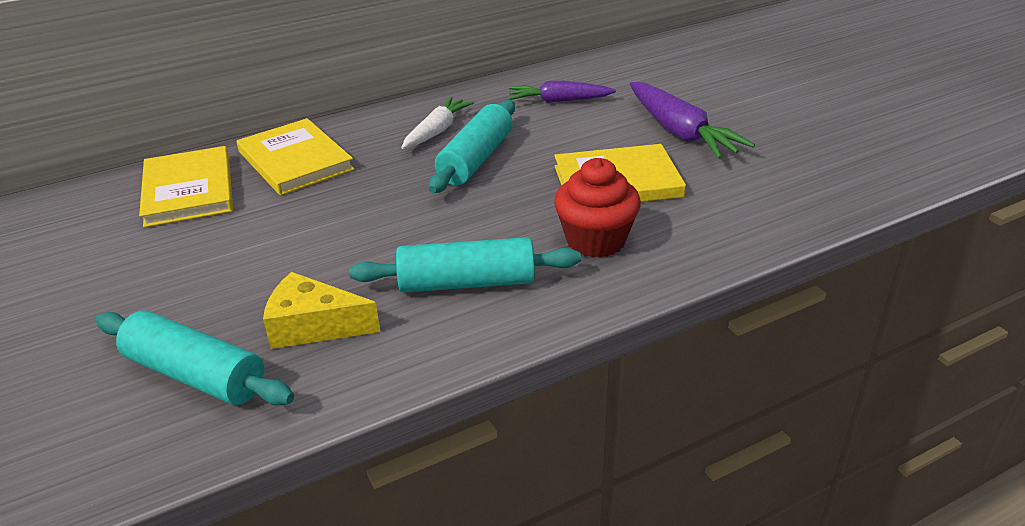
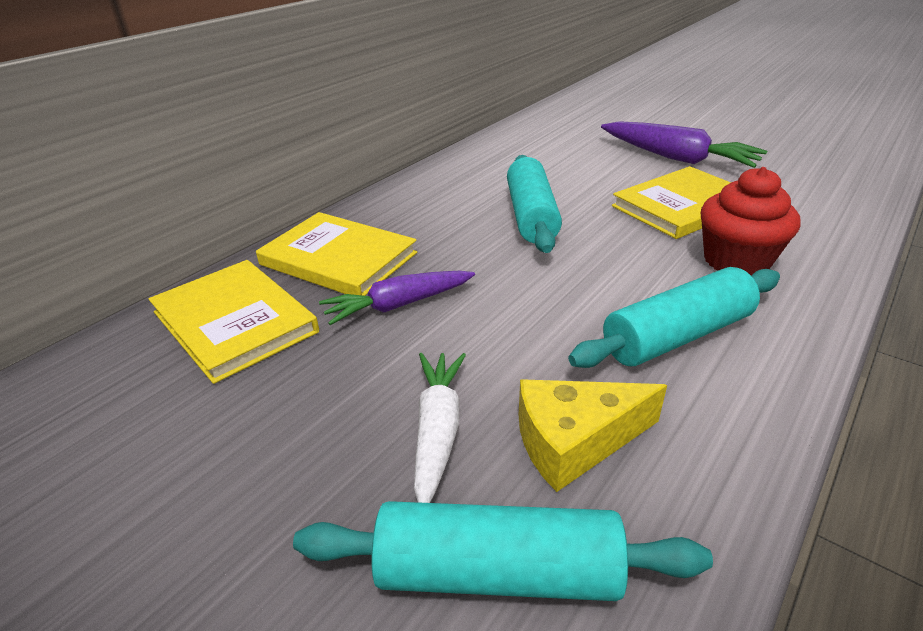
camera: 25 degrees left, 0 degrees up
white carrot [401,97,474,149] -> white carrot moved to [414,353,466,503]
purple carrot [509,81,616,103] -> purple carrot moved to [319,271,475,325]

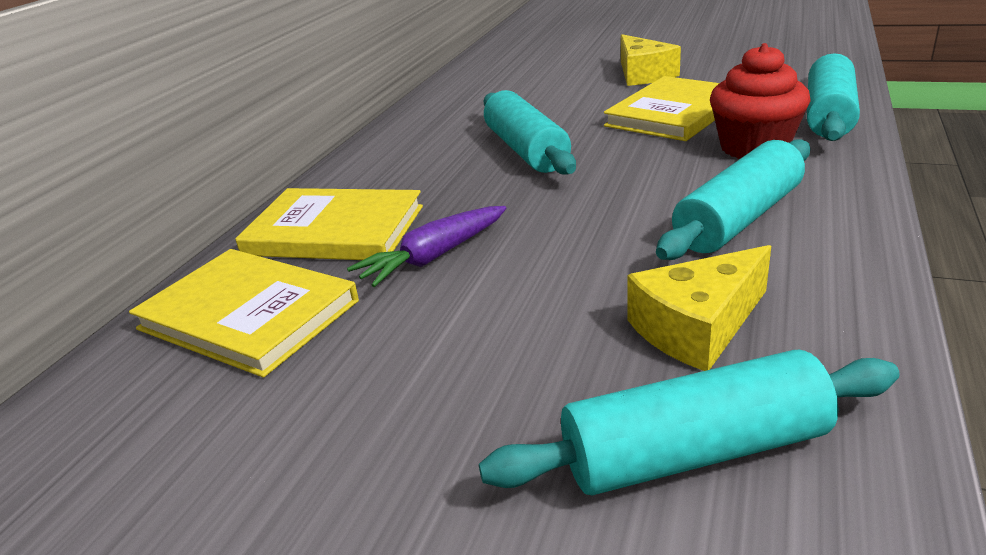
camera: 15 degrees left, 5 degrees down
white carrot [414,353,466,503] -> none
purple carrot [601,121,767,168] -> yellow cheese [621,34,681,86]
none -> turquoise rolling pin [807,53,860,141]

